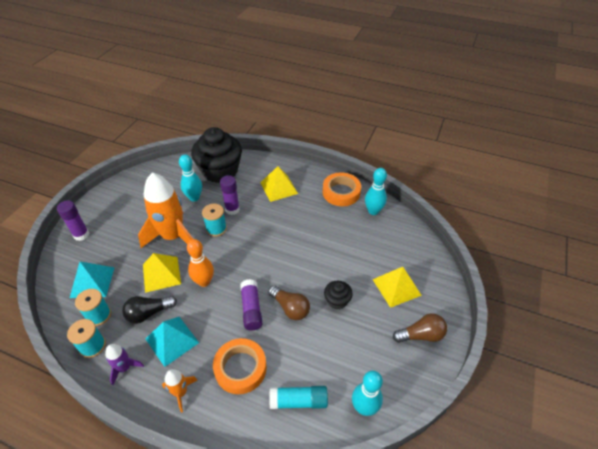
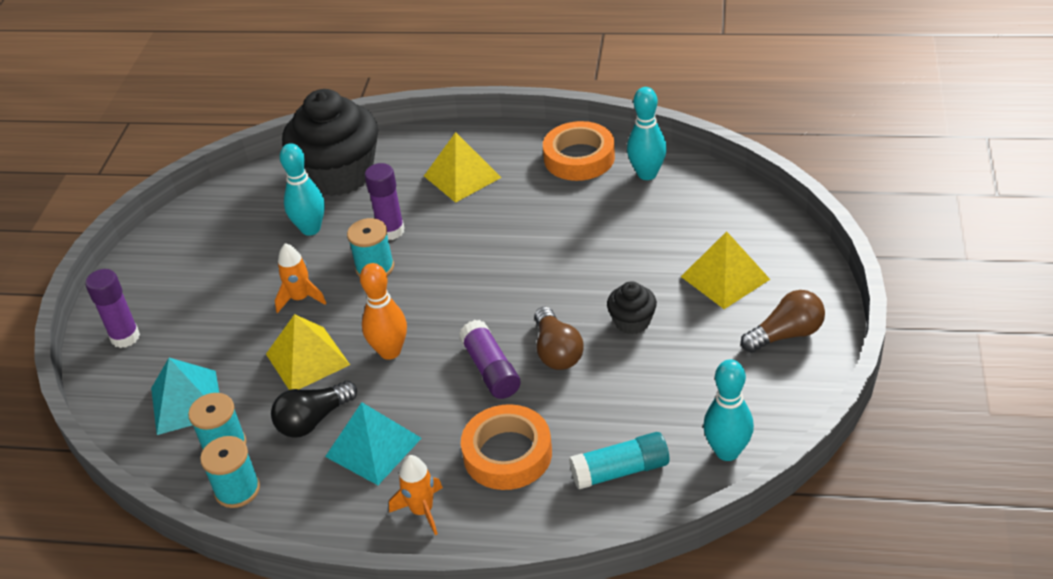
camera: 10 degrees left, 5 degrees down
purple rocket [105,344,144,385] -> none
orange rocket [138,172,193,248] -> orange rocket [275,243,326,313], size x0.46
brown light bulb [268,286,310,320] -> brown light bulb turned 45 degrees clockwise [534,307,584,370]

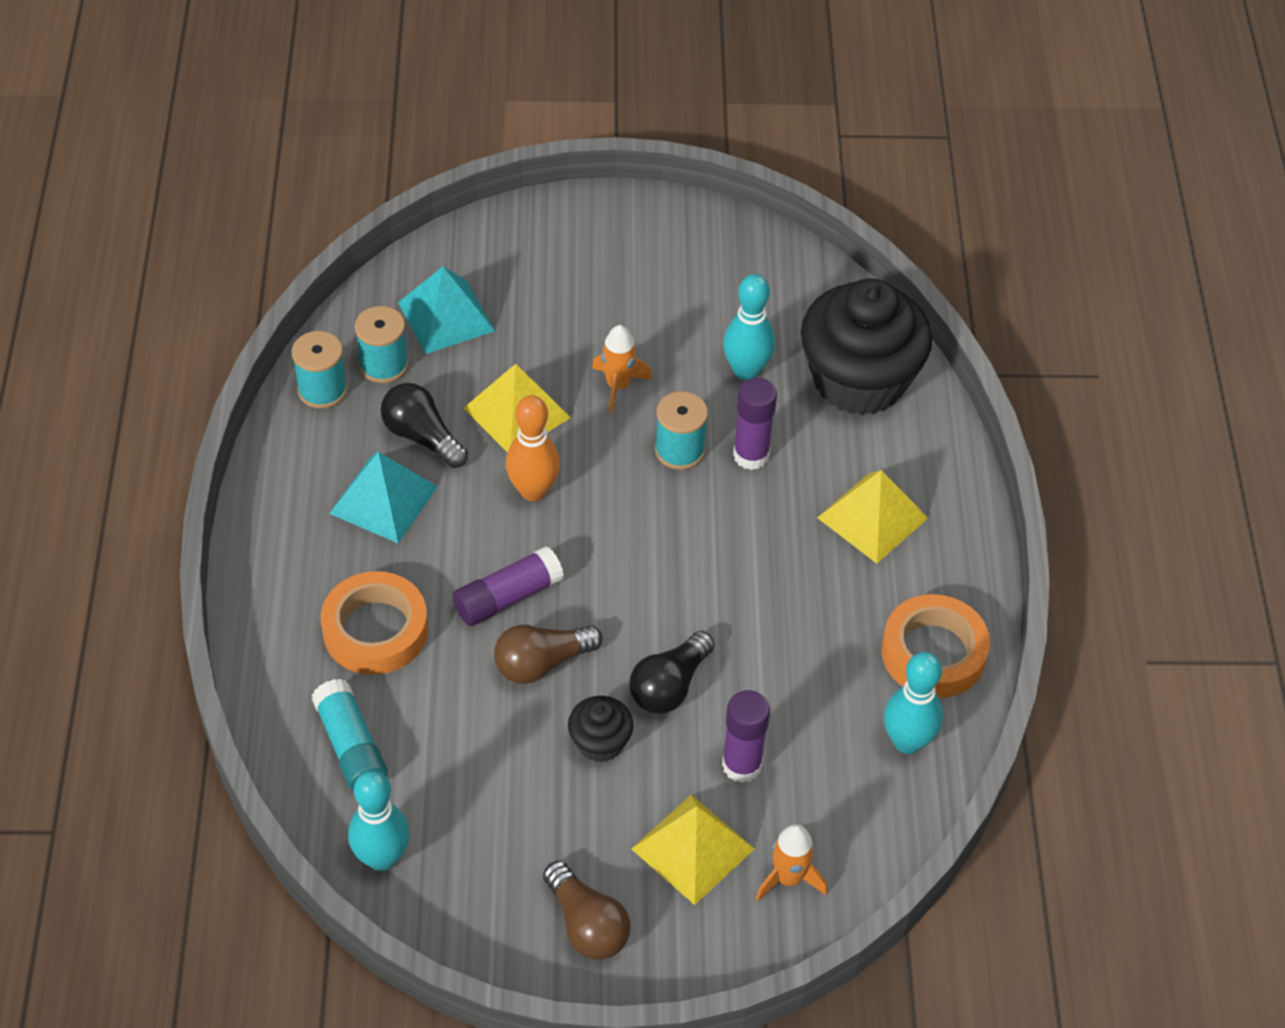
camera: 75 degrees right, 10 degrees up
purple glue stick [85,269,140,348] -> purple glue stick moved to [722,690,770,783]
orange rocket [389,455,443,535] -> orange rocket moved to [756,824,828,901]
none -> black light bulb [630,631,715,714]

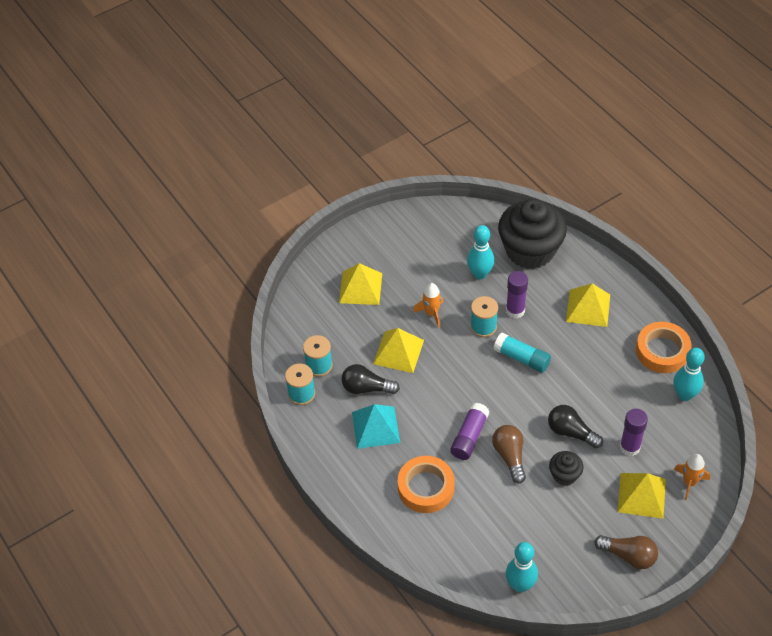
camera: 30 degrees left, 0 degrees up
turquoise glue stick [312,679,388,791] -> turquoise glue stick moved to [493,333,551,373]
turquoise pyramid [398,267,495,354] -> none
brown light bulb [494,625,603,684] -> brown light bulb turned 135 degrees clockwise [492,425,526,484]
orange bowling pin [506,395,560,501] -> none
black light bulb [630,631,715,714] -> black light bulb turned 120 degrees clockwise [548,405,603,448]
none -> yellow pyramid [339,263,382,305]

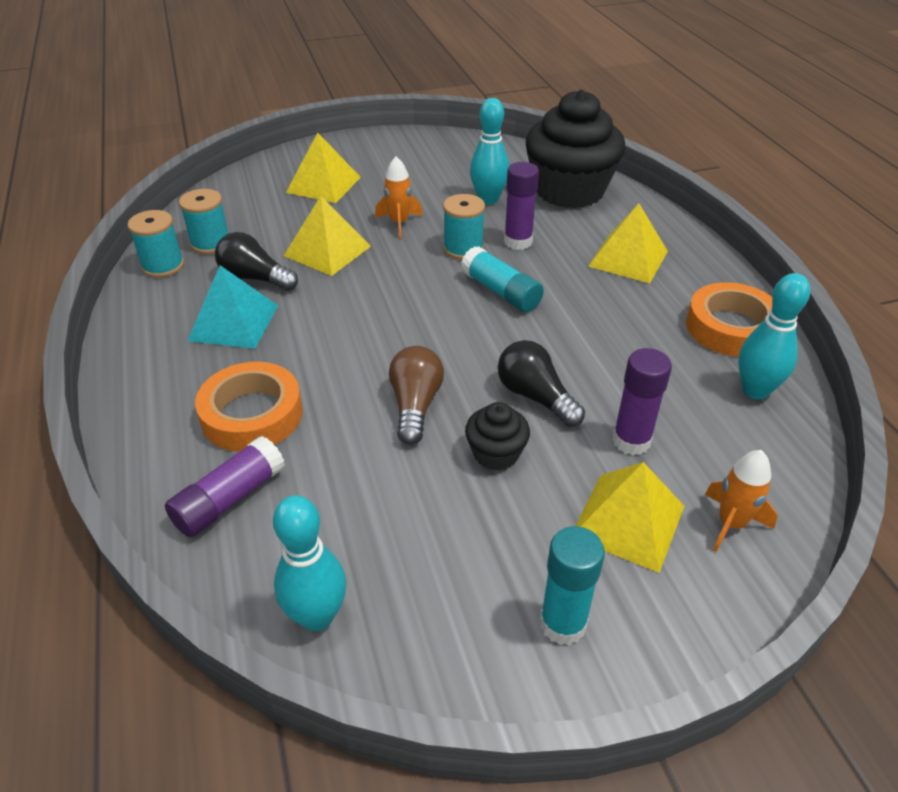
camera: 15 degrees right, 10 degrees down
purple glue stick [450,403,490,460] -> purple glue stick moved to [165,436,285,537]
brown light bulb [594,535,658,569] -> turquoise glue stick [540,526,605,645]

